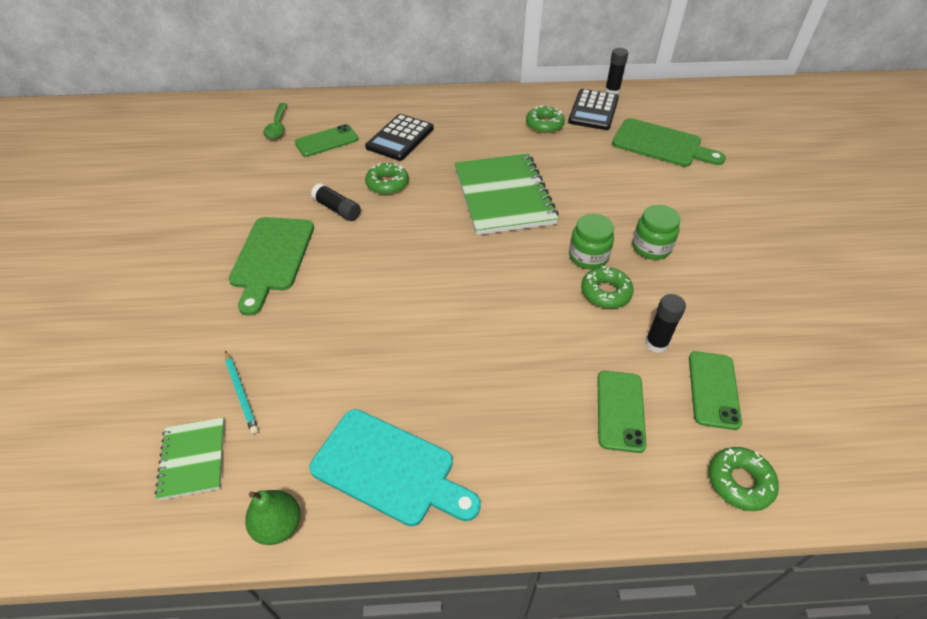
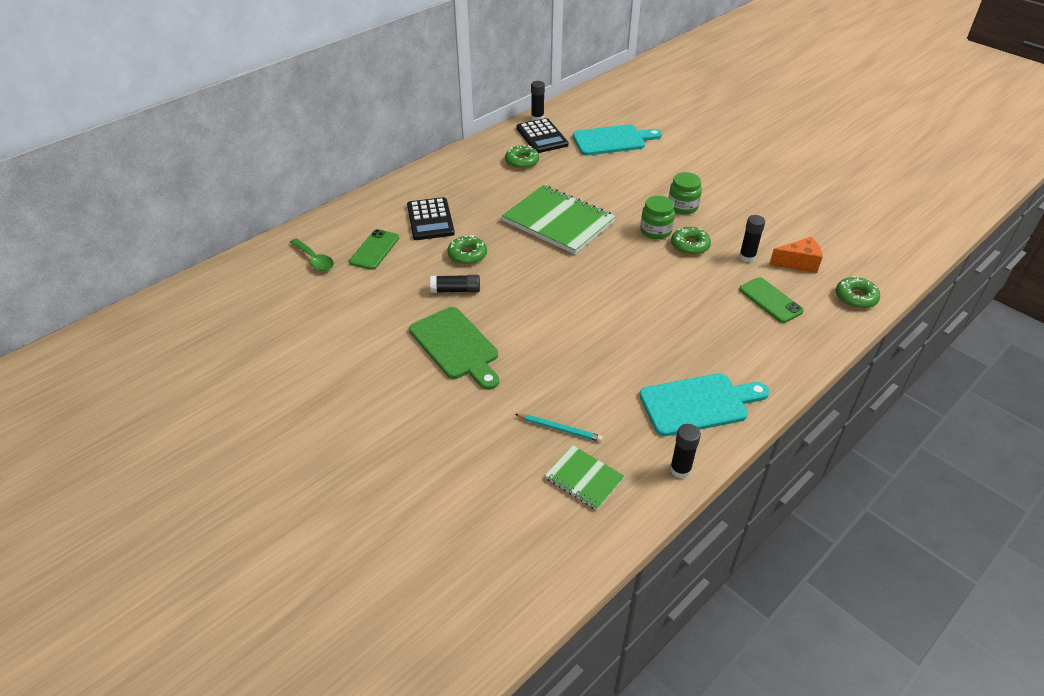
camera: 40 degrees left, 5 degrees down
green pear [245,490,300,545] -> black glue stick [670,424,701,479]
green cutting board [612,118,726,167] -> turquoise cutting board [573,124,662,155]
green phone [689,351,742,430] -> orange cheese [769,237,822,273]

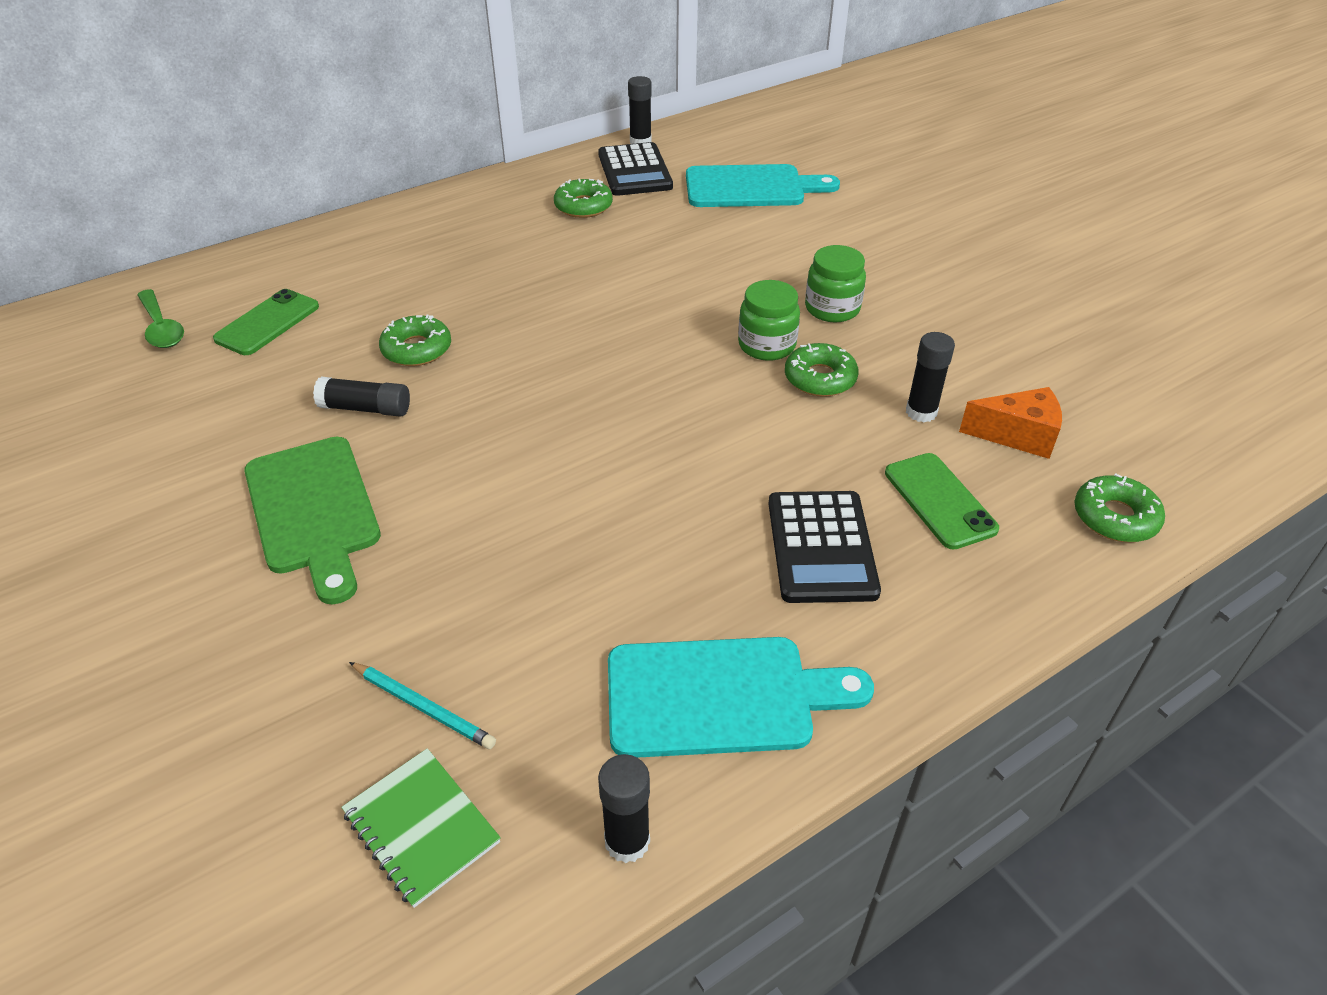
camera: 10 degrees right, 0 degrees up
black calculator [407,197,455,240] -> black calculator moved to [768,491,881,603]
green notebook [502,185,616,254] -> none

